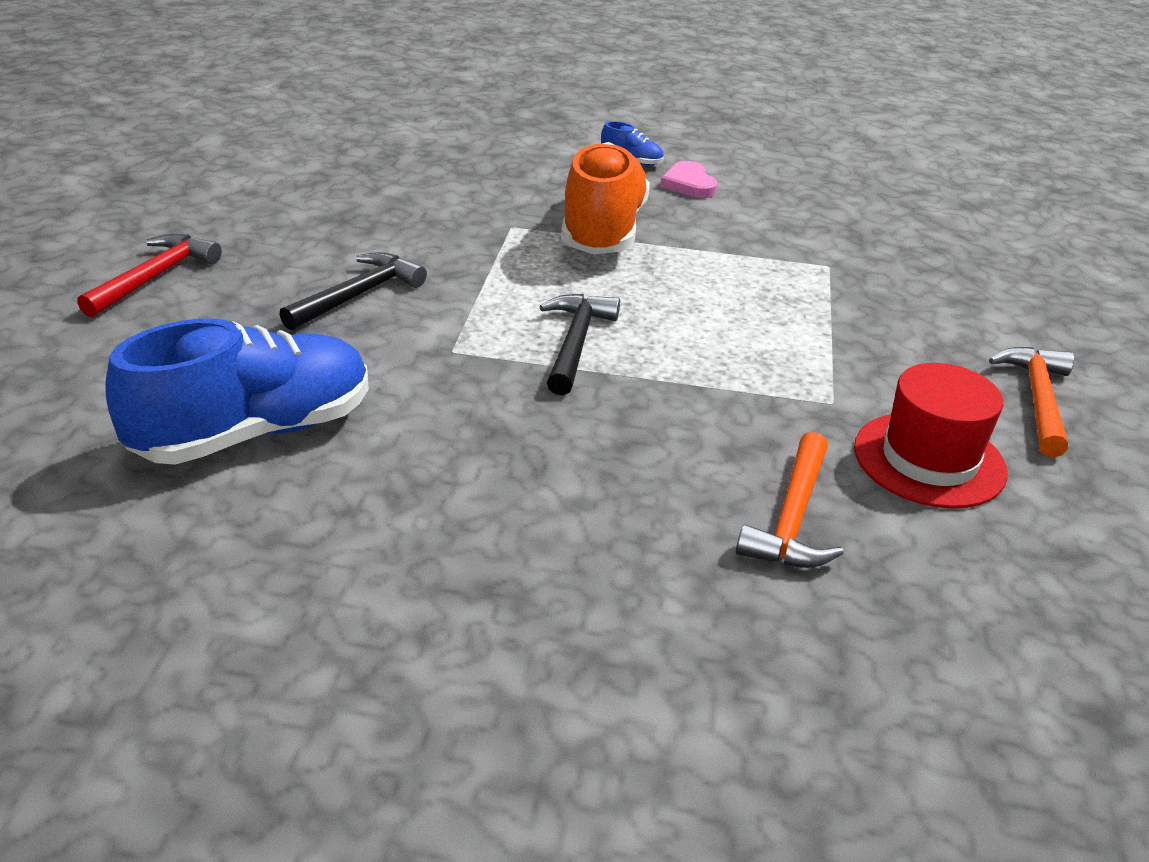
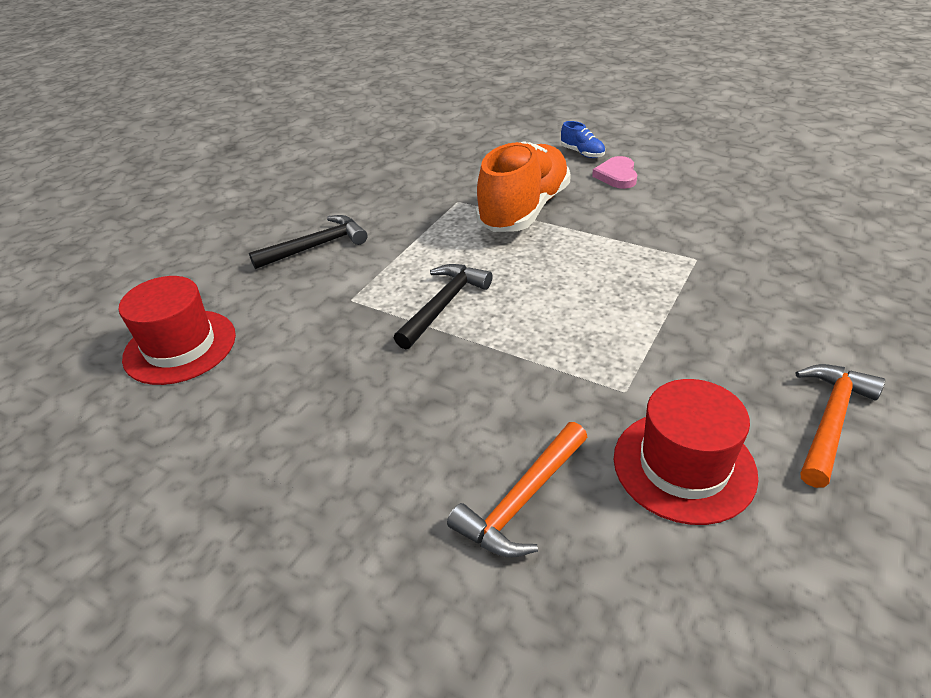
camera: 25 degrees right, 5 degrees up
red hammer [77,234,222,317] -> none
blue shoe [105,318,369,465] -> red hat [119,276,236,385]

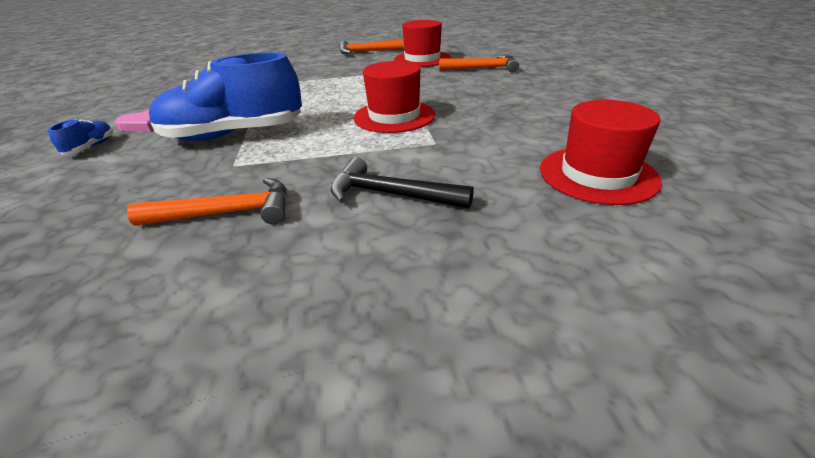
camera: 130 degrees left, 5 degrees down
black hammer [394,264,492,349] -> red hat [353,61,435,133]
orange shoe [476,141,571,232] -> blue shoe [149,52,302,141]
none -> orange hammer [127,178,287,225]

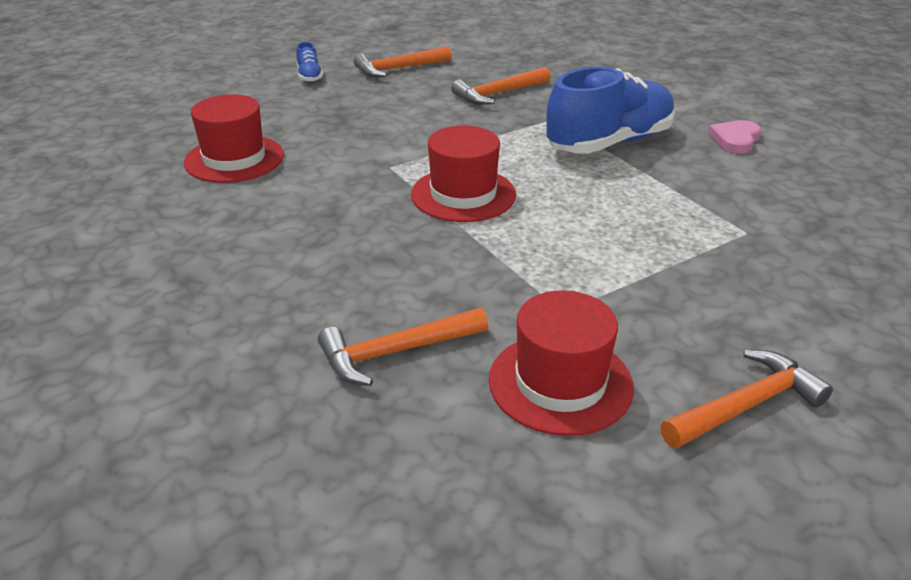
camera: 155 degrees right, 0 degrees up
blue shoe [48,119,113,155] -> blue shoe moved to [296,42,323,82]
black hammer [330,157,474,209] -> none
none -> orange hammer [353,46,452,77]

